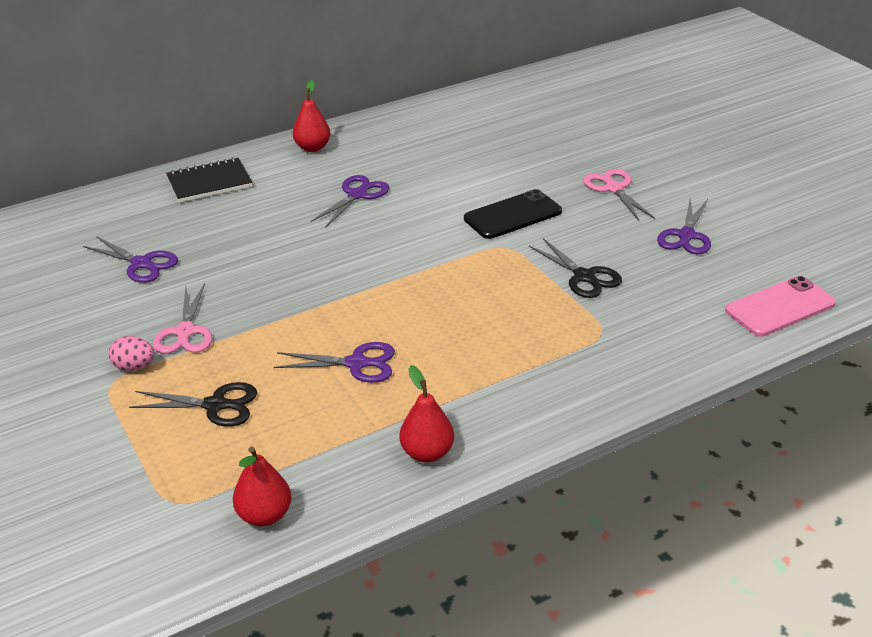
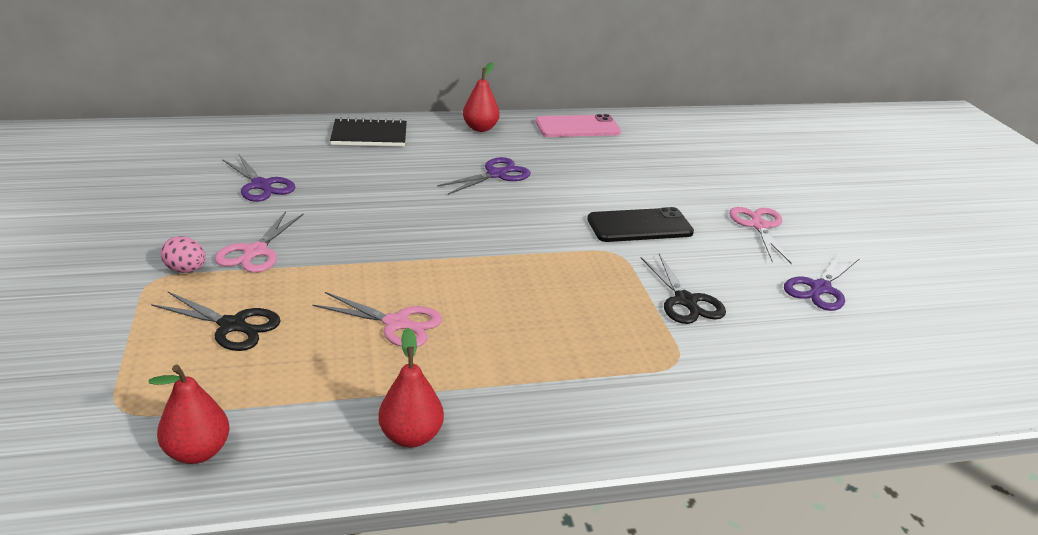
camera: 15 degrees right, 5 degrees down
purple scissors [274,342,395,383] -> pink scissors [313,292,442,347]
pink phone [725,276,836,337] -> pink phone moved to [535,114,621,137]

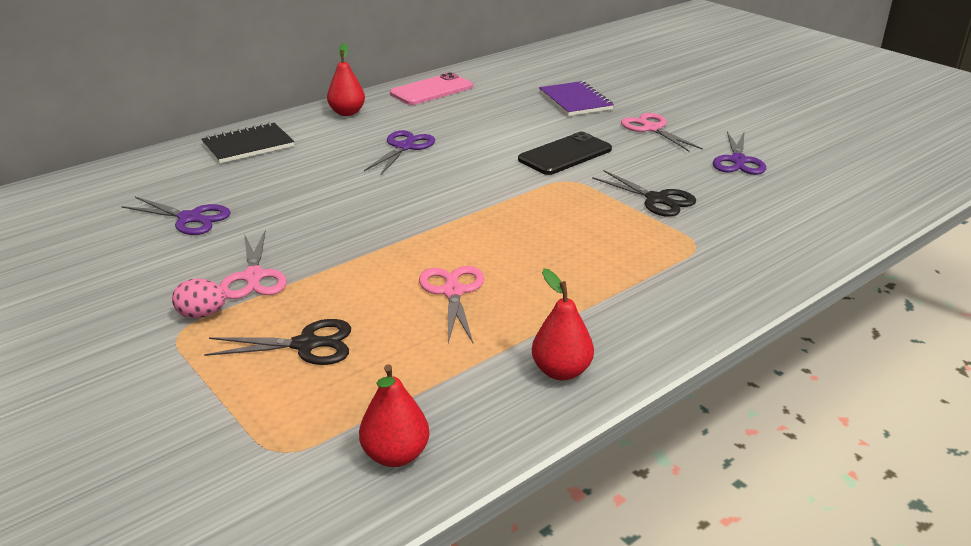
camera: 25 degrees left, 0 degrees up
pink scissors [313,292,442,347] -> pink scissors turned 90 degrees counterclockwise [419,266,484,343]
none -> purple notebook [539,81,614,116]

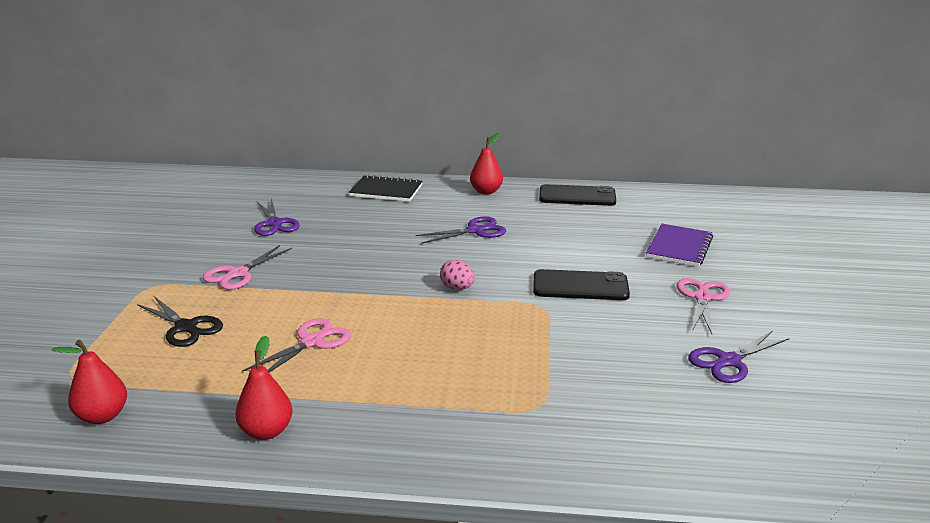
camera: 45 degrees right, 5 degrees down
pink egg [172,278,226,318] -> pink egg moved to [440,260,475,290]
pink phone [390,73,473,105] -> black phone [539,184,616,206]
black scissors [592,170,696,217] -> none

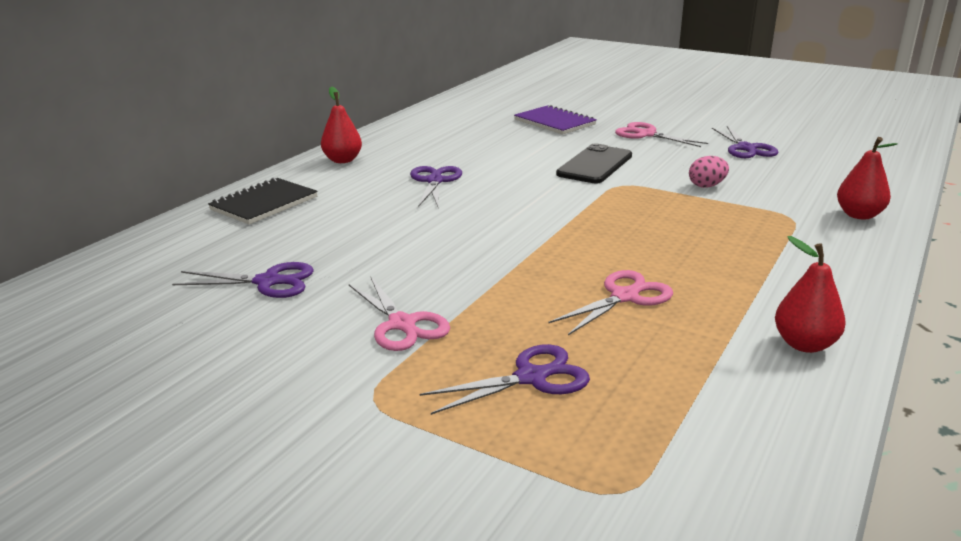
camera: 65 degrees left, 0 degrees up
red pear [52,340,127,424] -> red pear moved to [837,137,898,220]
black scissors [137,296,223,347] -> purple scissors [419,344,590,415]
pink scissors [242,318,351,372] -> pink scissors turned 75 degrees clockwise [549,270,673,335]
pink egg [440,260,475,290] -> pink egg moved to [689,156,729,188]
black phone [539,184,616,206] -> none

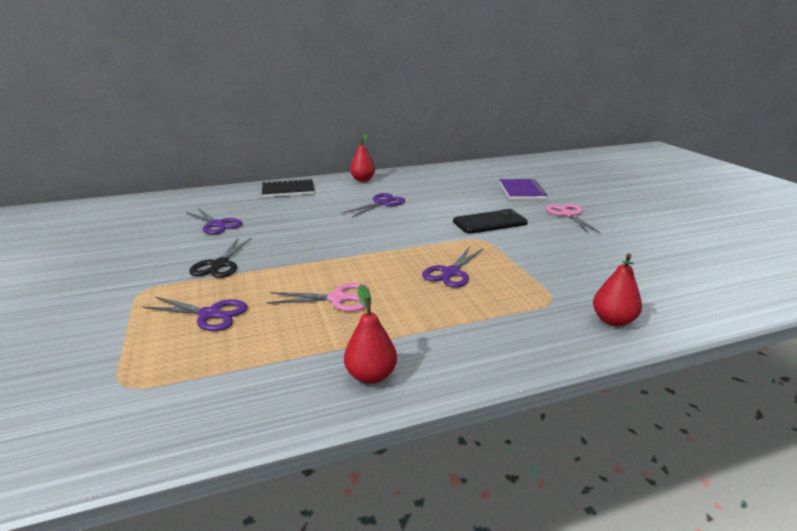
camera: 40 degrees right, 0 degrees up
pink scissors [349,277,450,351] -> black scissors [189,238,252,278]
pink egg [689,156,729,188] -> none
purple scissors [712,126,778,158] -> purple scissors moved to [422,246,484,288]

